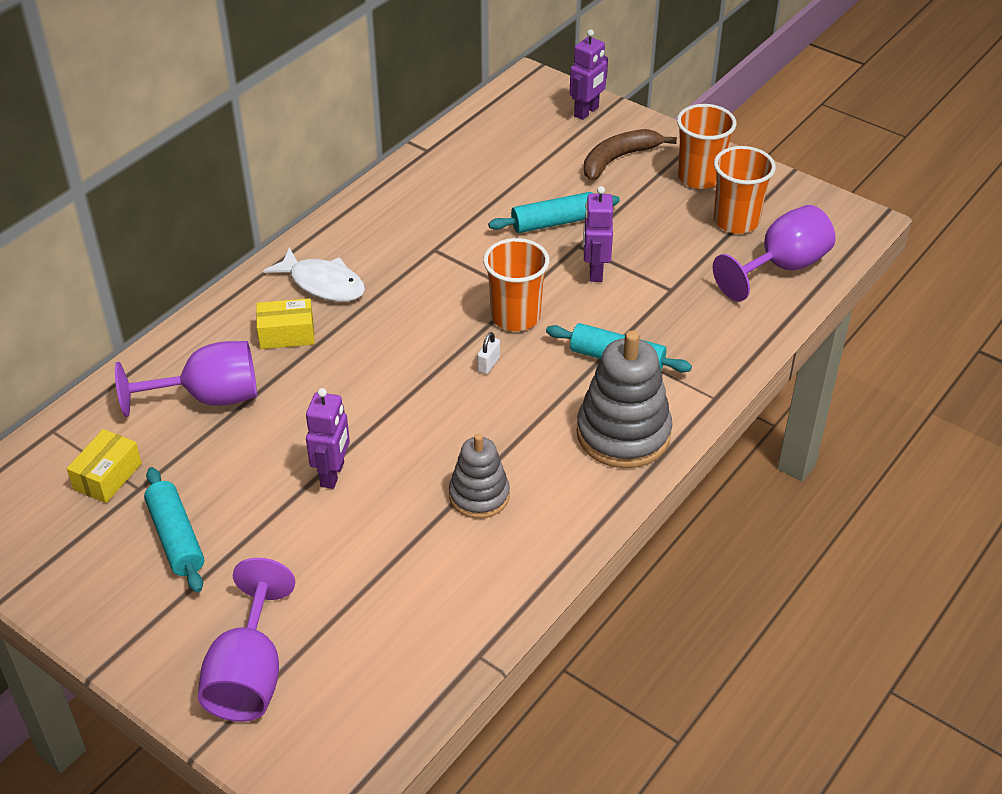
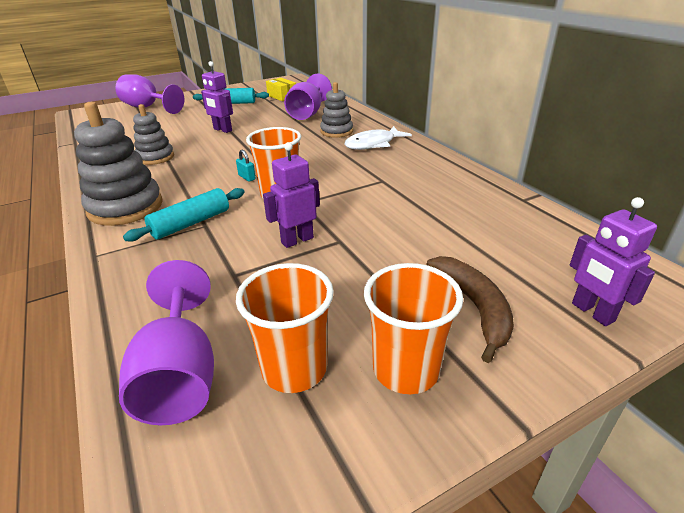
camera: 115 degrees right, 10 degrees down
yellow box [256,298,315,349] -> grey stacking toy [320,82,353,138]
white padlock [477,332,500,374] -> turquoise padlock [236,150,256,182]
turquoise rolling pin [488,192,620,233] -> none
purple robot [583,186,613,282] -> purple robot turned 60 degrees counterclockwise [263,142,320,248]

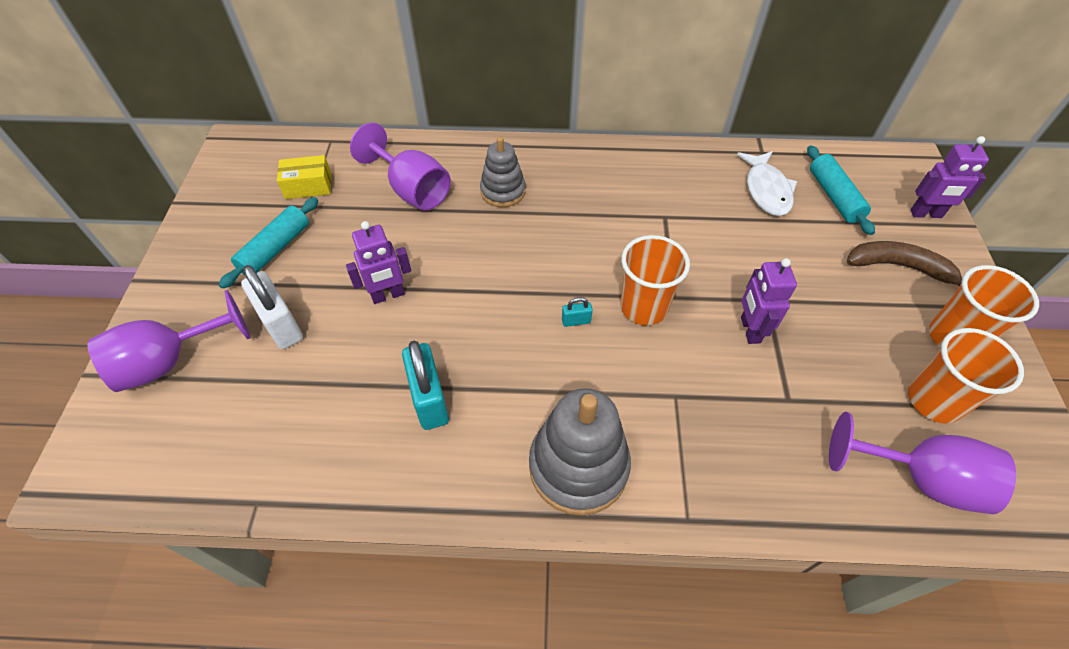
camera: 60 degrees left, 20 degrees up
turquoise rolling pin [123,188,245,242] -> turquoise rolling pin moved to [807,146,875,235]
grey stacking toy [133,104,174,165] -> turquoise padlock [402,341,449,430]
white fish [344,126,412,150] -> white fish moved to [737,151,797,216]
none -> white padlock [241,265,303,349]

